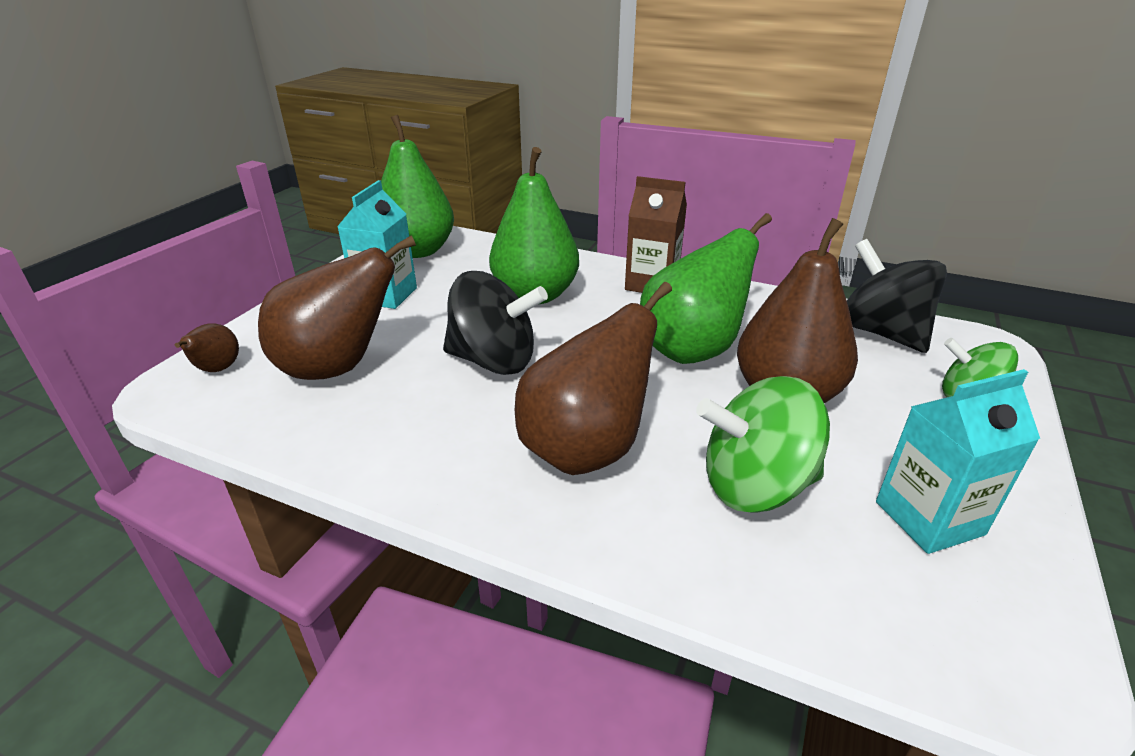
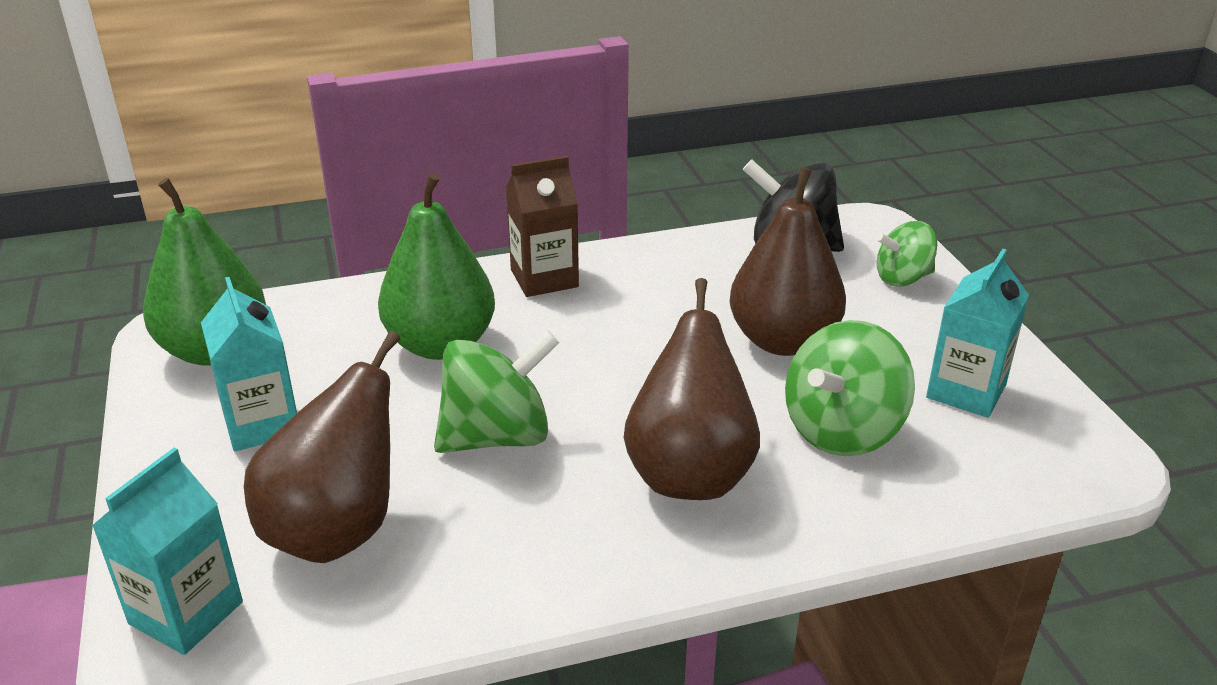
camera: 40 degrees left, 0 degrees up
brown pear [175,323,239,372] -> turquoise carton [92,448,243,655]
black spinning top [443,271,548,375] -> green spinning top [434,330,559,453]
green pear [640,213,772,364] -> none

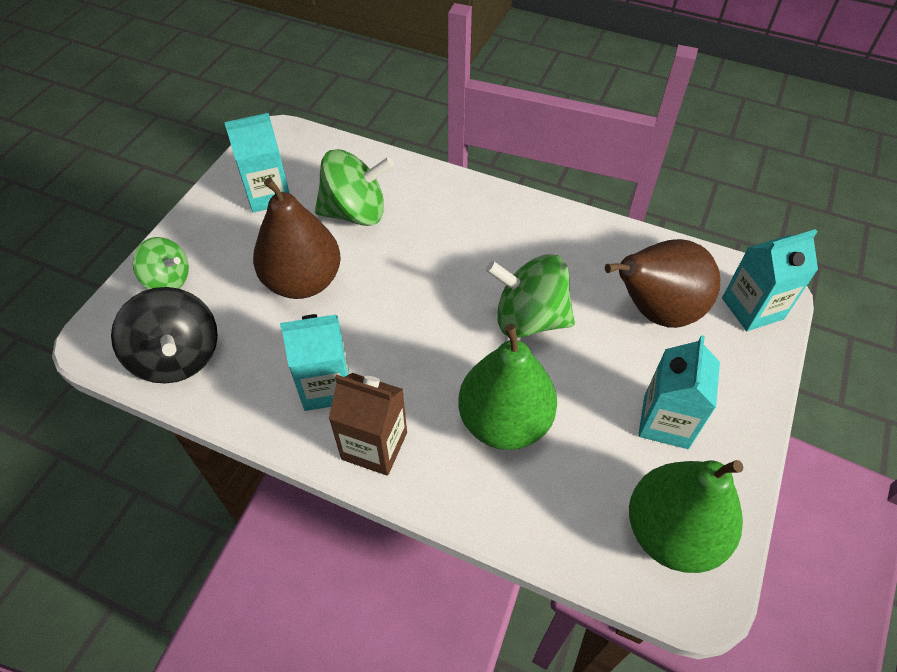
camera: 140 degrees left, 20 degrees up
brown pear [623,278,760,500] -> none
none -> turquoise carton [280,314,349,411]

